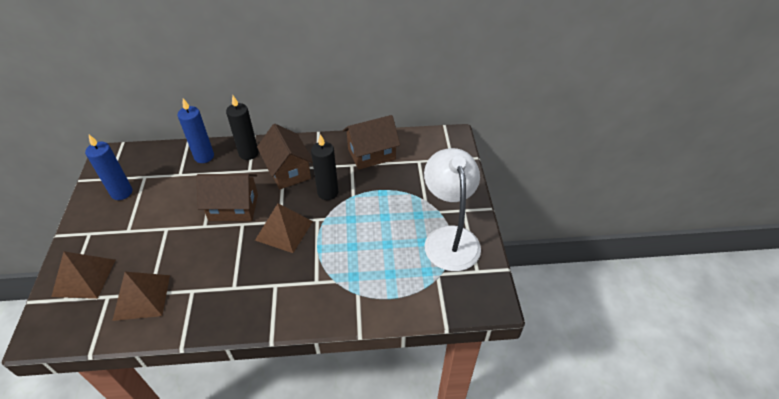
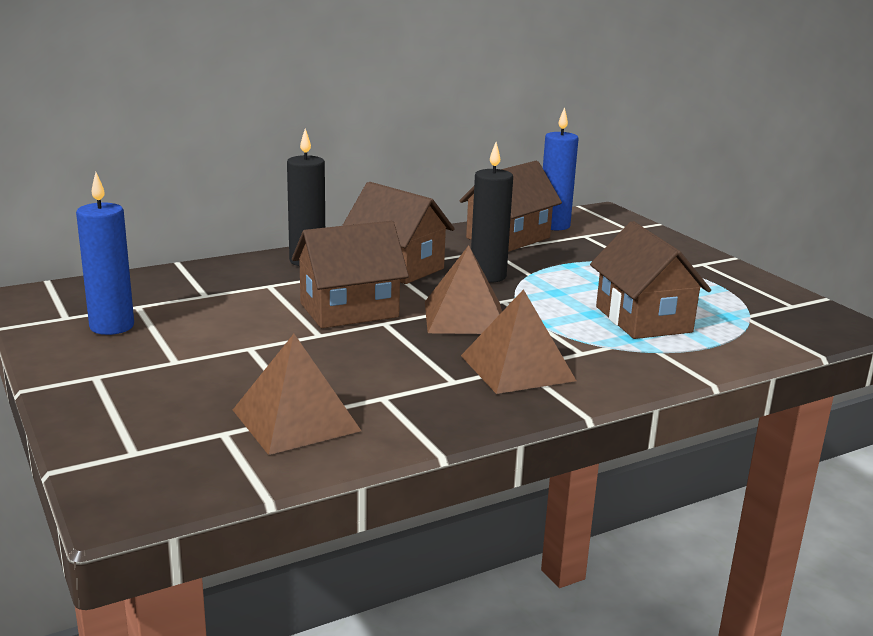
camera: 25 degrees left, 25 degrees down
brown pyramid [51,251,115,299] -> brown pyramid moved to [461,289,576,394]
blue candle [178,98,214,163] -> blue candle moved to [543,107,579,230]
white lamp [424,148,481,271] -> none
none -> brown house [590,221,711,339]

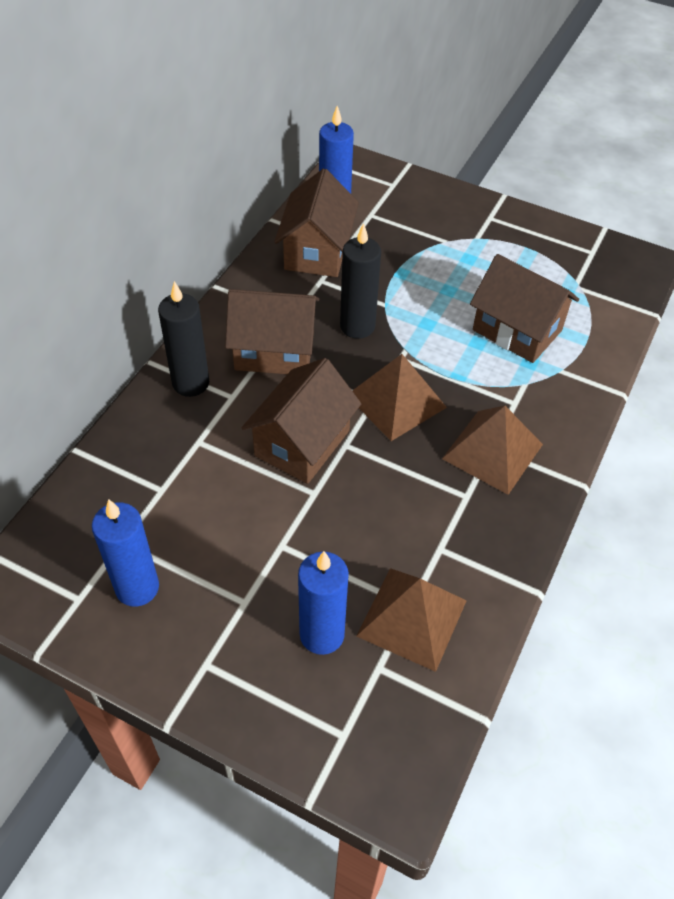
camera: 35 degrees left, 30 degrees up
none -> blue candle [298,551,349,655]

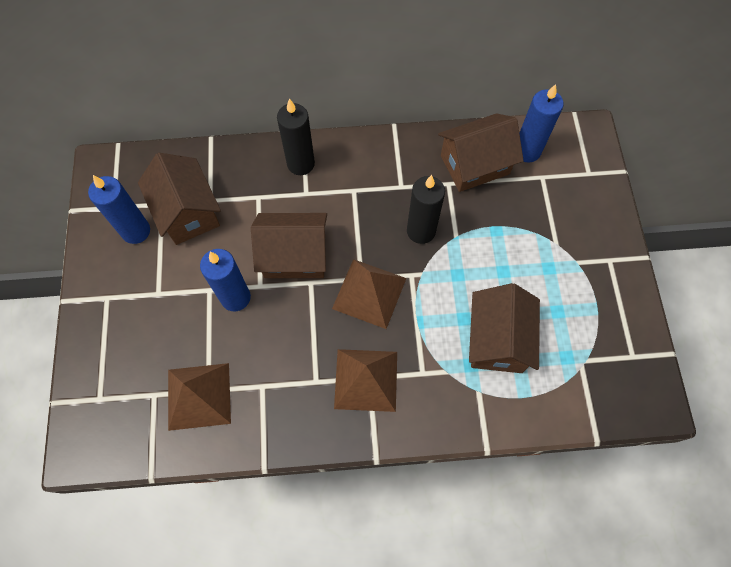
camera: 60 degrees right, 15 degrees up
brown house [225,289,319,374] -> brown house moved to [138,153,221,245]
blue candle [298,551,349,655] -> blue candle moved to [200,249,251,311]

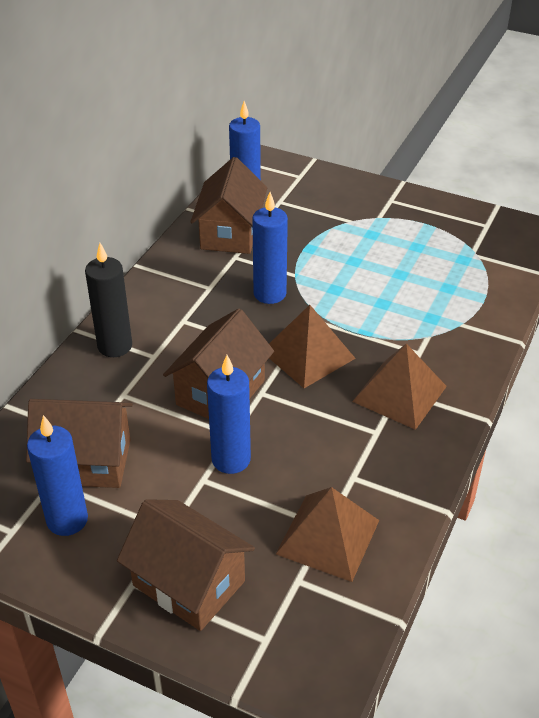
camera: 60 degrees left, 25 degrees down
black candle [407,175,445,244] -> blue candle [252,192,288,304]
brown house [469,283,540,373] -> brown house moved to [117,499,255,631]

